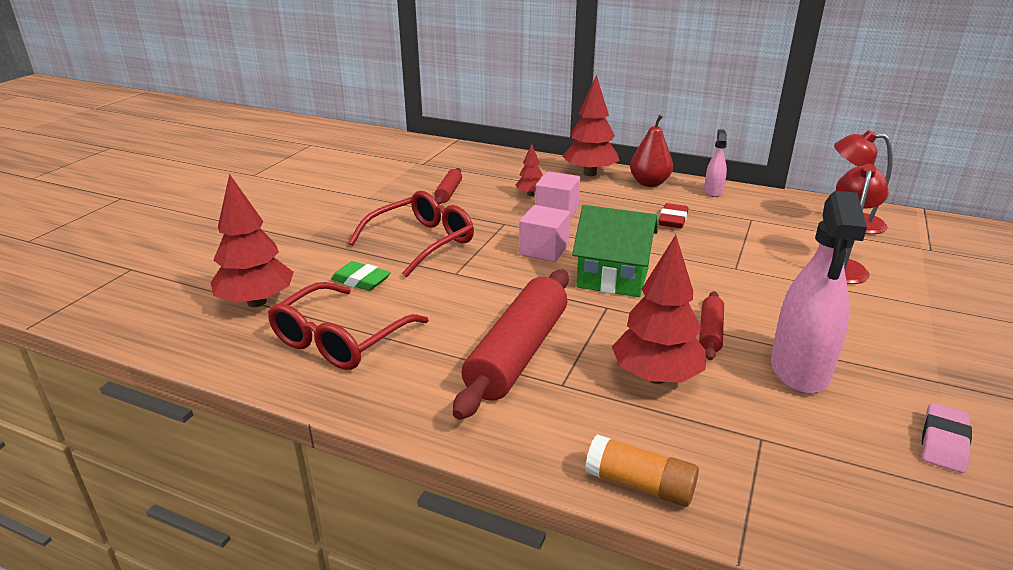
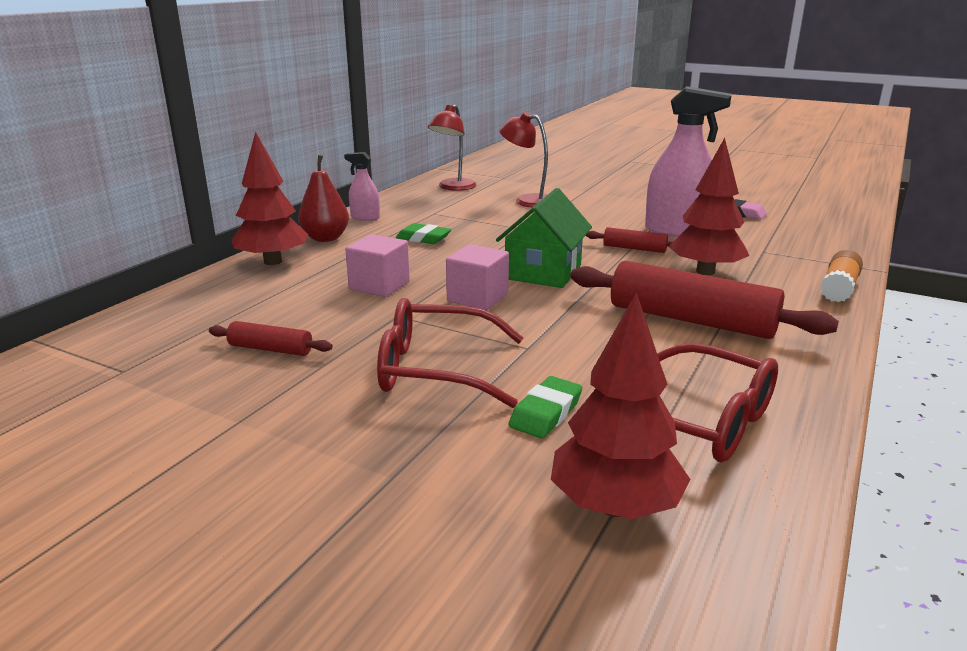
camera: 85 degrees left, 5 degrees down
red glasses [348,191,474,277] -> red glasses turned 45 degrees counterclockwise [377,298,523,408]
red tree [515,144,543,196] -> none
red eraser [659,203,688,228] -> green eraser [396,223,452,244]

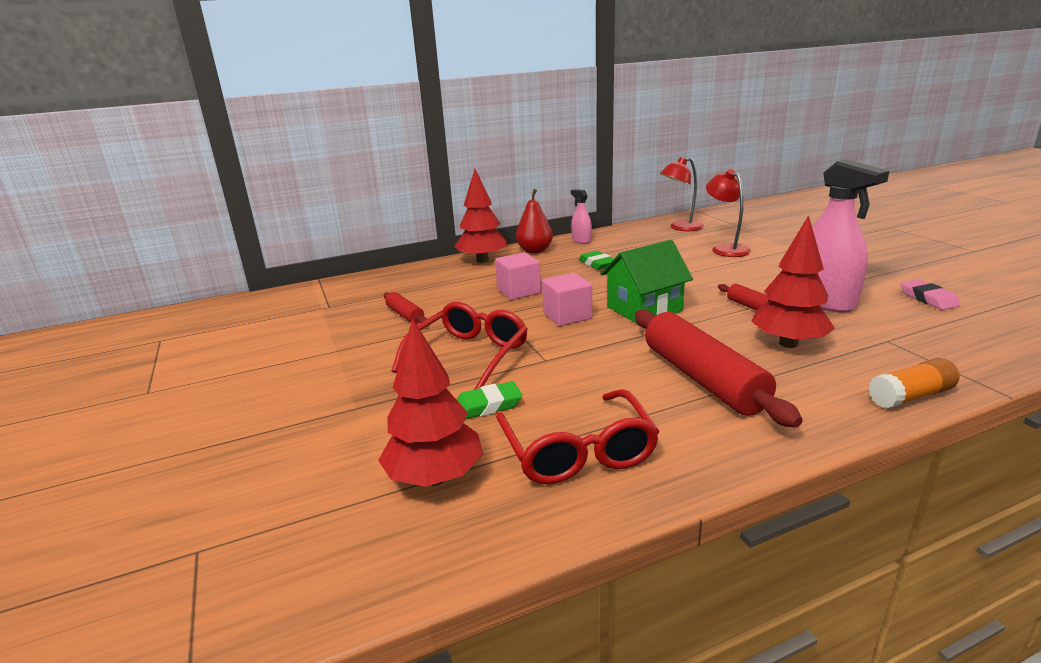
camera: 40 degrees right, 0 degrees up
red glasses [377,298,523,408] -> red glasses turned 75 degrees clockwise [392,302,528,390]

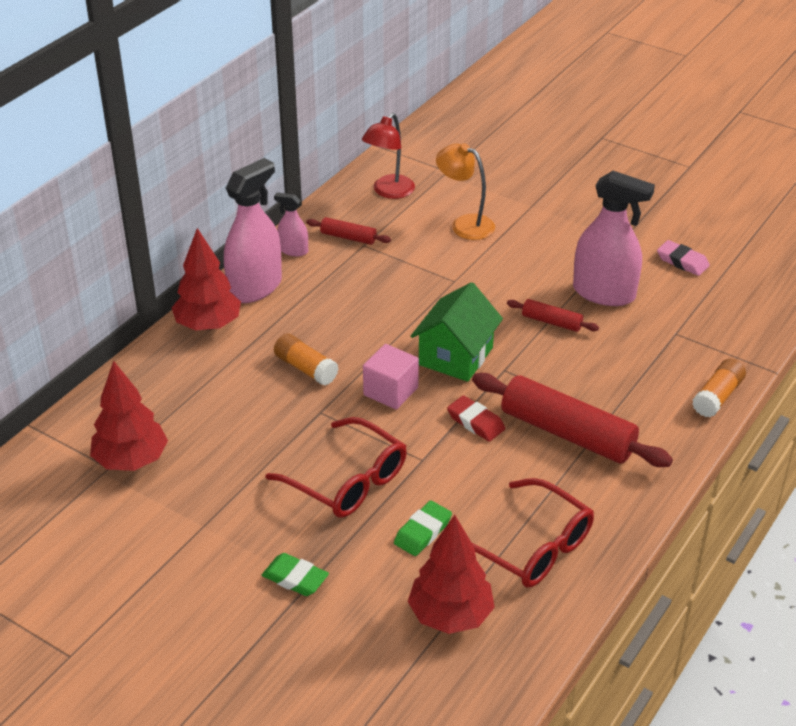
camera: 35 degrees left, 15 degrees up
red rolling pin [384,292,427,324] -> red rolling pin moved to [306,217,391,245]
red glasses [392,302,528,390] -> red glasses turned 135 degrees clockwise [265,417,407,518]
pink cube [495,252,541,300] -> orange glue stick [274,334,338,386]
red pear [516,189,553,254] -> pink spray bottle [224,158,282,303]
green eraser [579,251,614,270] -> green eraser moved to [262,553,329,596]
red lamp [706,169,751,257] -> orange lamp [436,143,495,240]
red tree [751,215,835,348] -> red tree moved to [90,361,168,471]
none -> red eraser [447,395,505,442]

